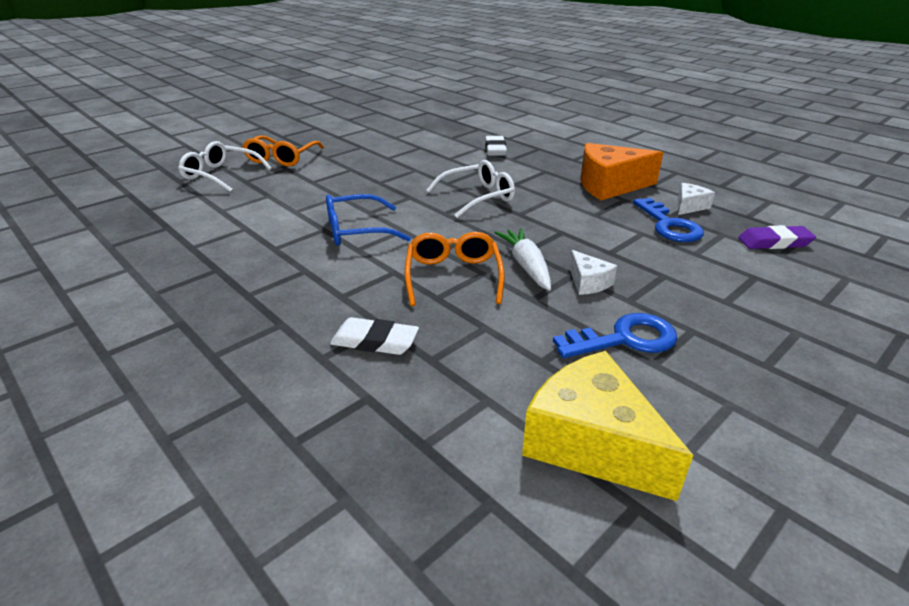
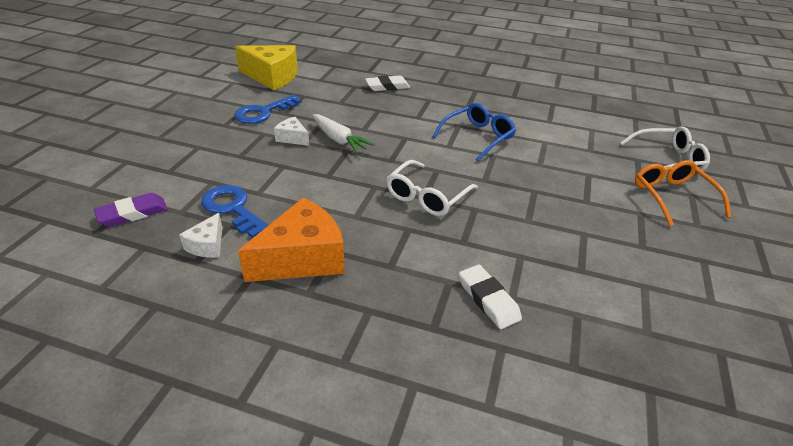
camera: 150 degrees right, 5 degrees up
orange glasses [405,232,504,306] -> none

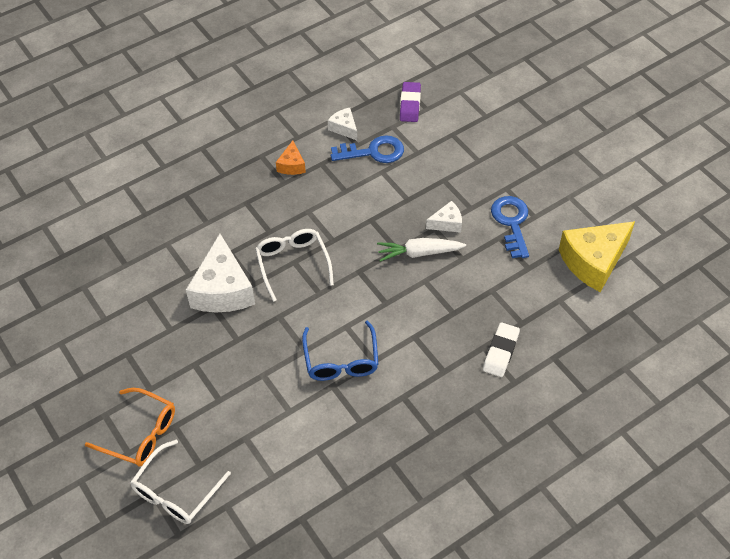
camera: 130 degrees right, 15 degrees up
orange cheese [238,197,345,282] -> orange cheese [276,140,306,175], size x0.49
white eraser [459,265,522,329] -> none
none -> white cheese [186,234,255,312]

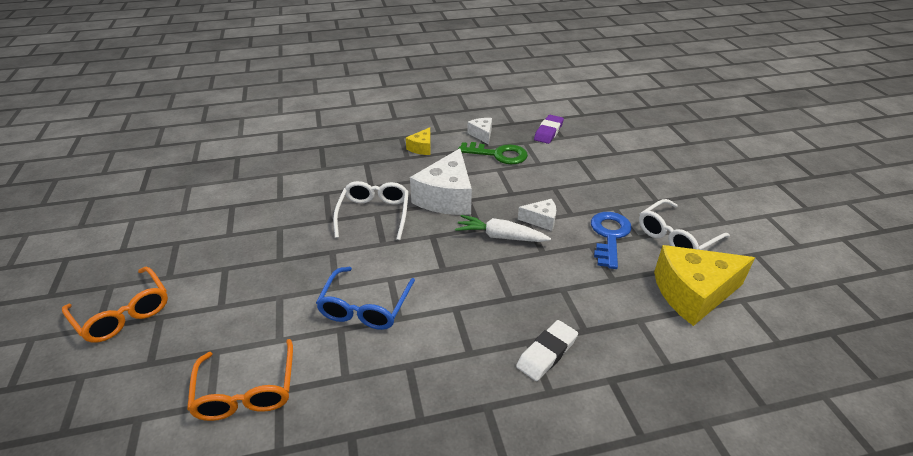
camera: 20 degrees right, 15 degrees down
white glasses [130,440,231,524] -> white glasses moved to [639,199,730,250]
white cheese [186,234,255,312] -> white cheese moved to [410,148,472,215]
orange cheese [276,140,306,175] -> yellow cheese [406,127,431,155]
blue key [331,135,404,163] -> green key [458,142,528,164]
none -> orange glasses [187,339,293,421]

